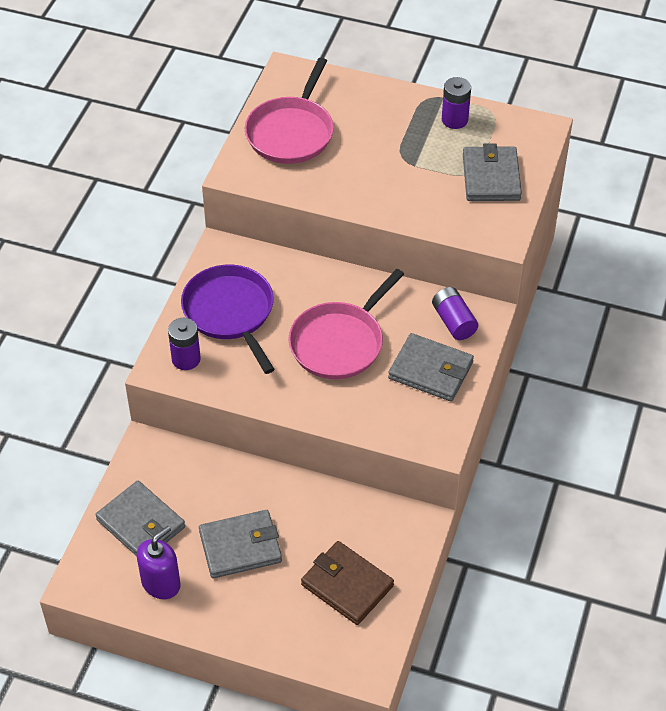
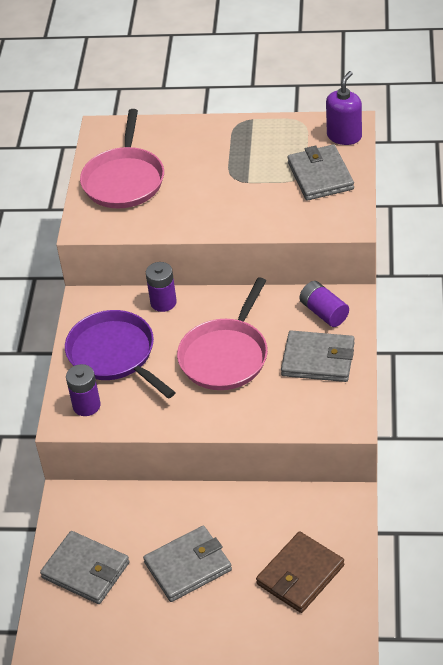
camera: 10 degrees left, 5 degrees down
purple soap dispenser [137,526,181,599] -> purple soap dispenser moved to [326,71,362,145]
brown wallet [301,541,394,625] -> brown wallet turned 75 degrees counterclockwise [256,531,344,613]
purple battery [442,77,471,129] -> purple battery moved to [146,262,177,312]

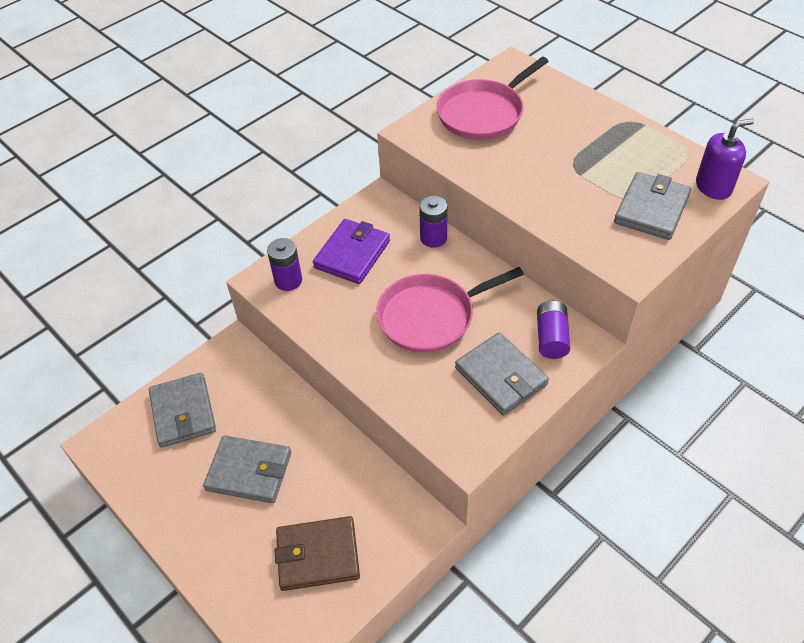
camera: 40 degrees right, 5 degrees up
purple pan [65,310,176,399] -> purple wallet [313,219,390,284]

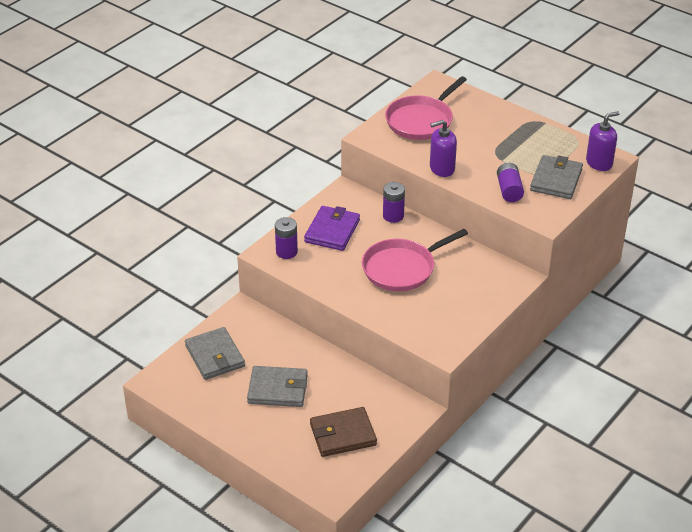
camera: 10 degrees left, 10 degrees down
grey wallet [455,332,549,416] -> none
purple battery [537,301,570,359] -> purple battery moved to [497,163,524,202]
none -> purple soap dispenser [430,120,457,177]

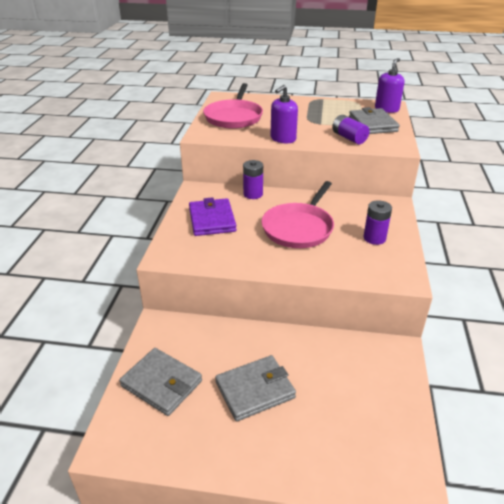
camera: 30 degrees left, 5 degrees down
purple battery [275,217,298,259] -> purple battery moved to [363,200,392,245]
brown wallet [310,407,377,457] -> none

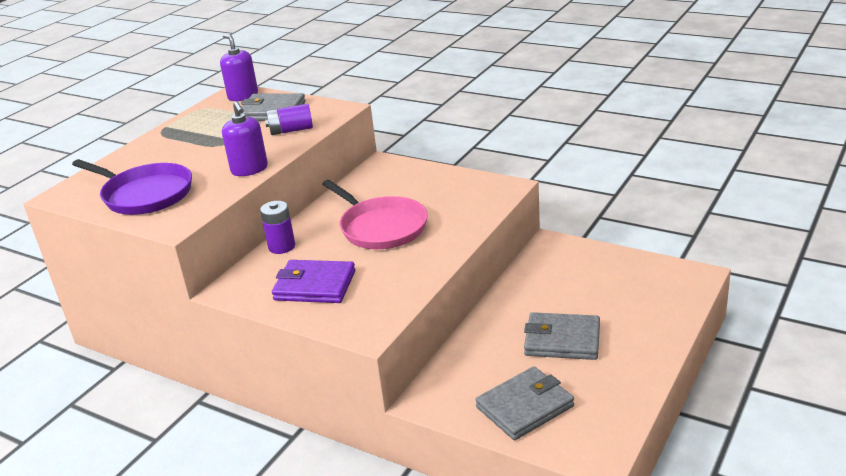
camera: 65 degrees left, 5 degrees down
pink pan [203,83,263,129] -> purple pan [72,159,192,215]
grey wallet [215,355,296,421] -> grey wallet turned 75 degrees counterclockwise [524,312,600,360]
purple battery [363,200,392,245] -> none

